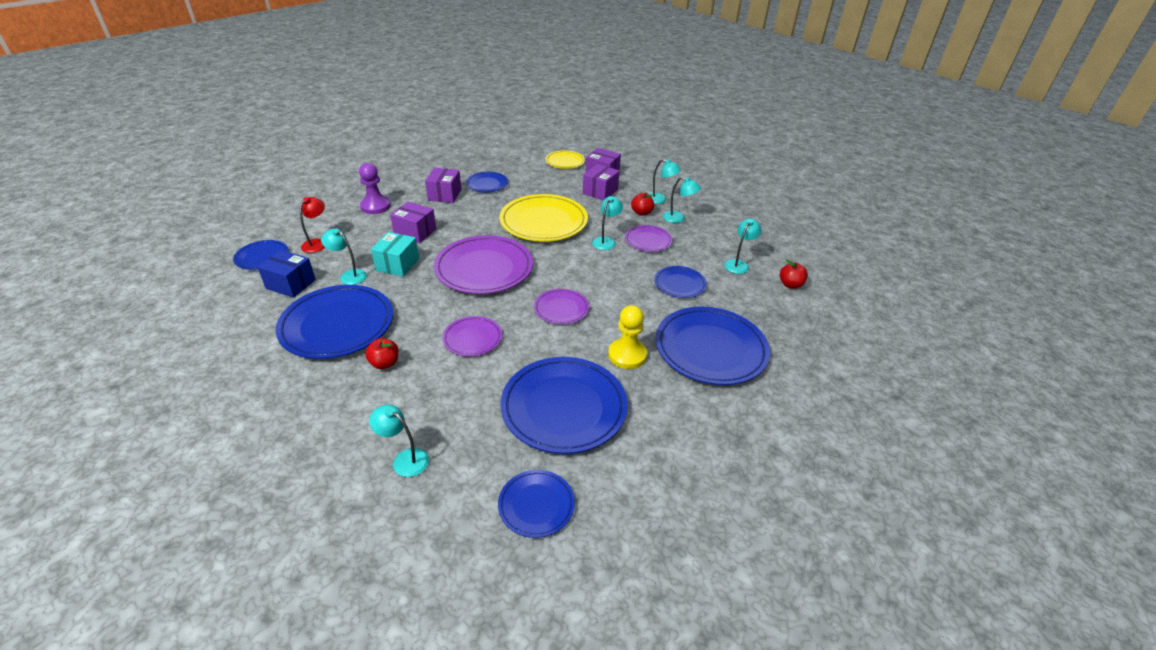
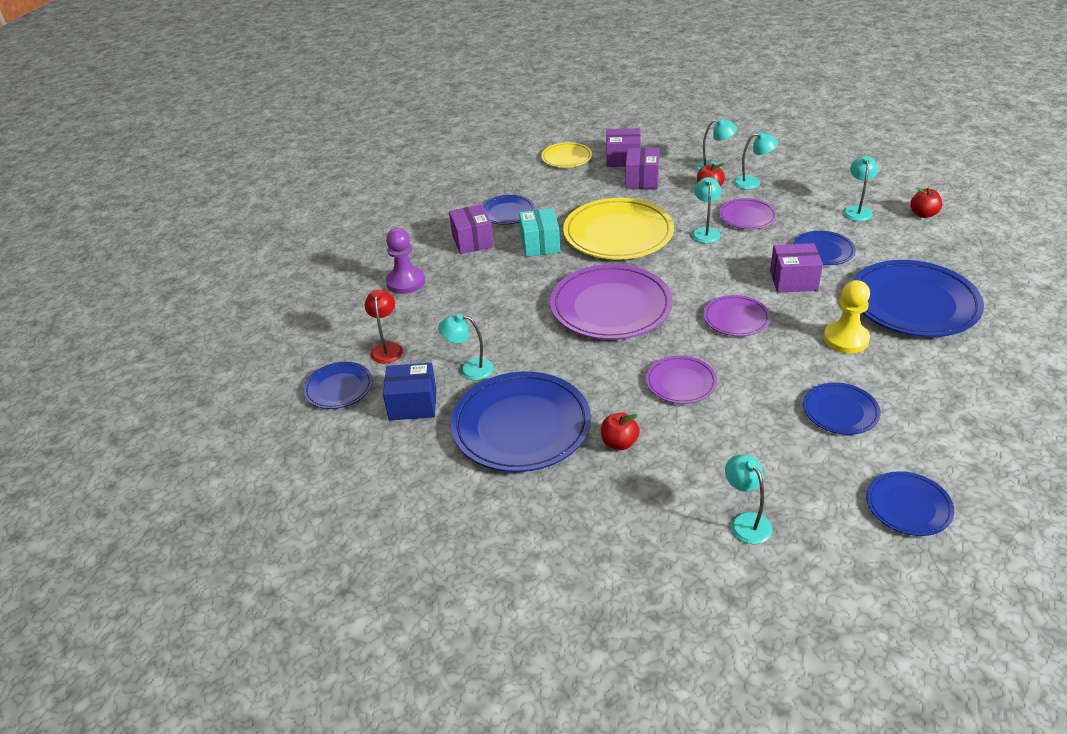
camera: 20 degrees left, 0 degrees up
turquoise lamp [369,404,429,477] -> turquoise lamp turned 60 degrees clockwise [725,455,772,544]
turquoise box [371,232,419,277] -> turquoise box moved to [519,208,560,257]
purple box [390,202,436,243] -> purple box moved to [770,243,823,293]
blue plate [501,357,628,454] -> blue plate [803,382,881,435], size x0.52

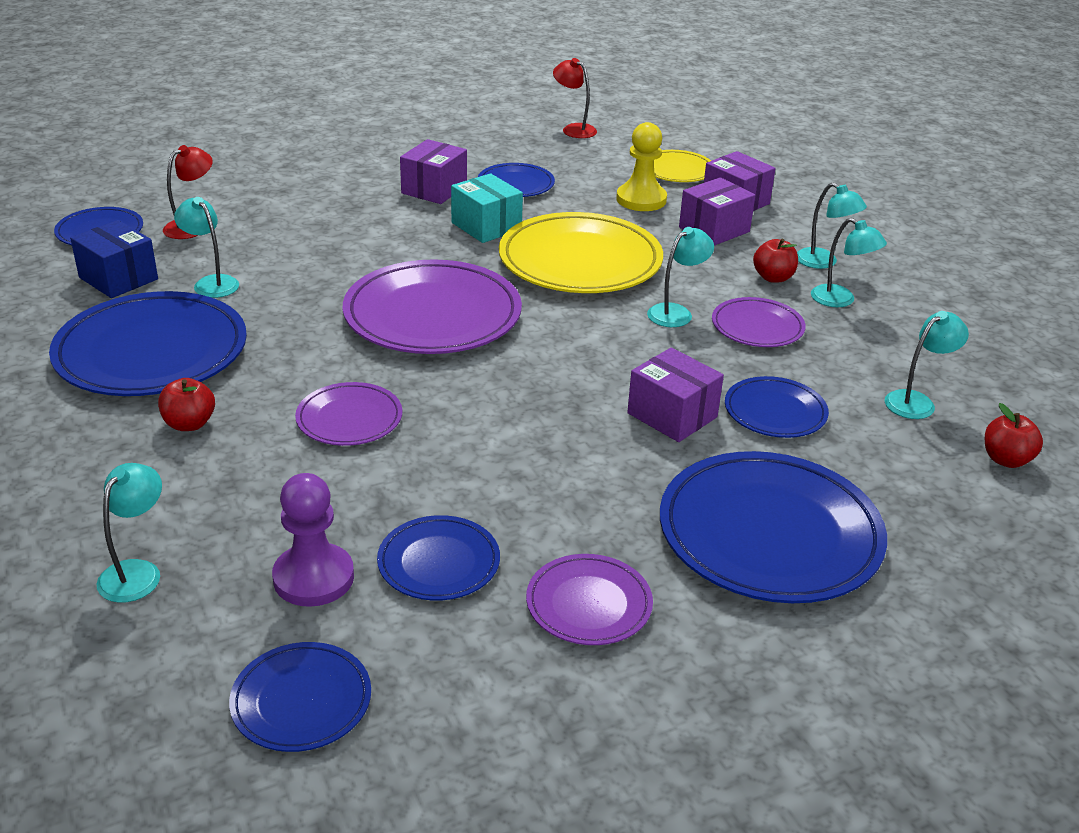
camera: 40 degrees right, 5 degrees down
purple pawn [386,228,425,294] -> purple pawn moved to [272,473,354,607]
turquoise box [519,208,560,257] -> turquoise box turned 75 degrees counterclockwise [451,173,523,243]
purple plate [703,295,770,336] -> purple plate moved to [526,554,653,645]
yellow pawn [823,280,870,354] -> yellow pawn moved to [616,122,667,211]
none -> red lamp [553,58,597,138]

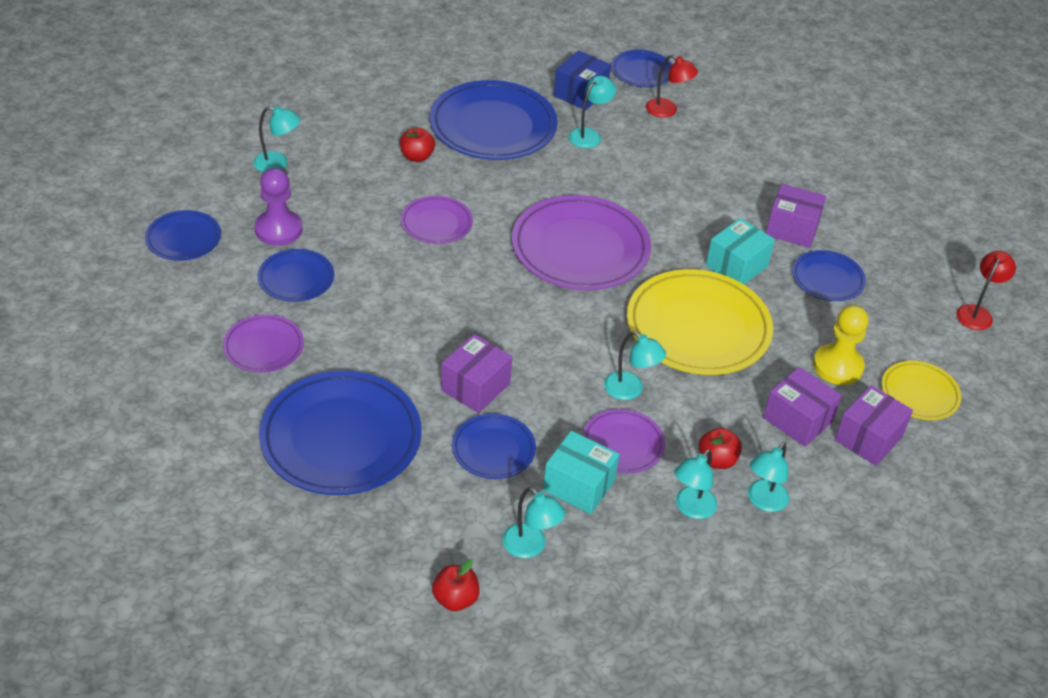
camera: 80 degrees right, 10 degrees up
none -> turquoise box [543,431,619,514]

